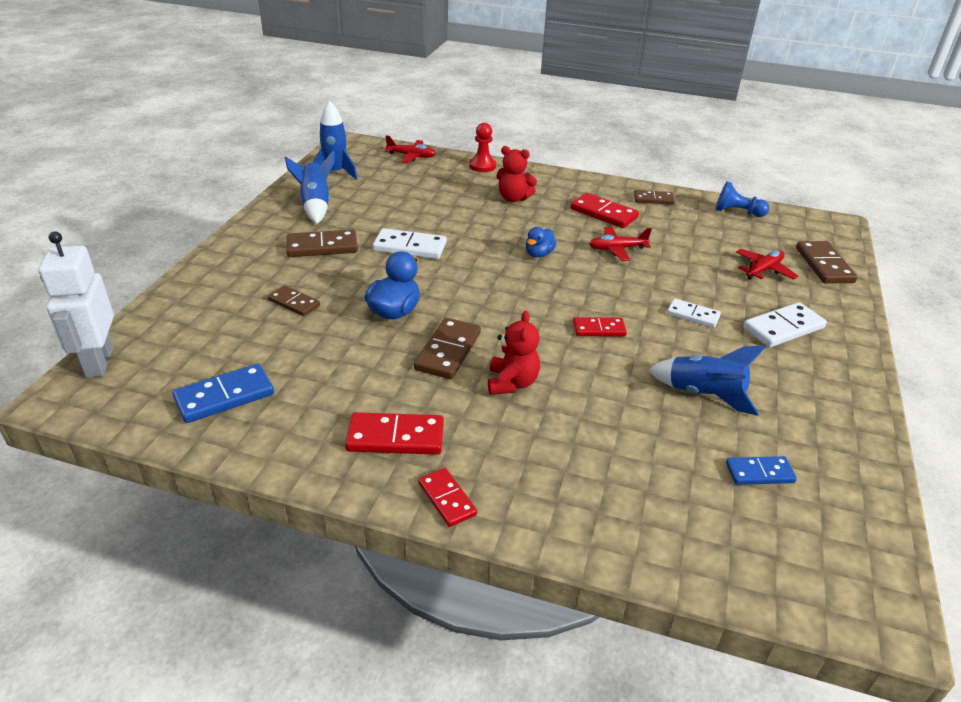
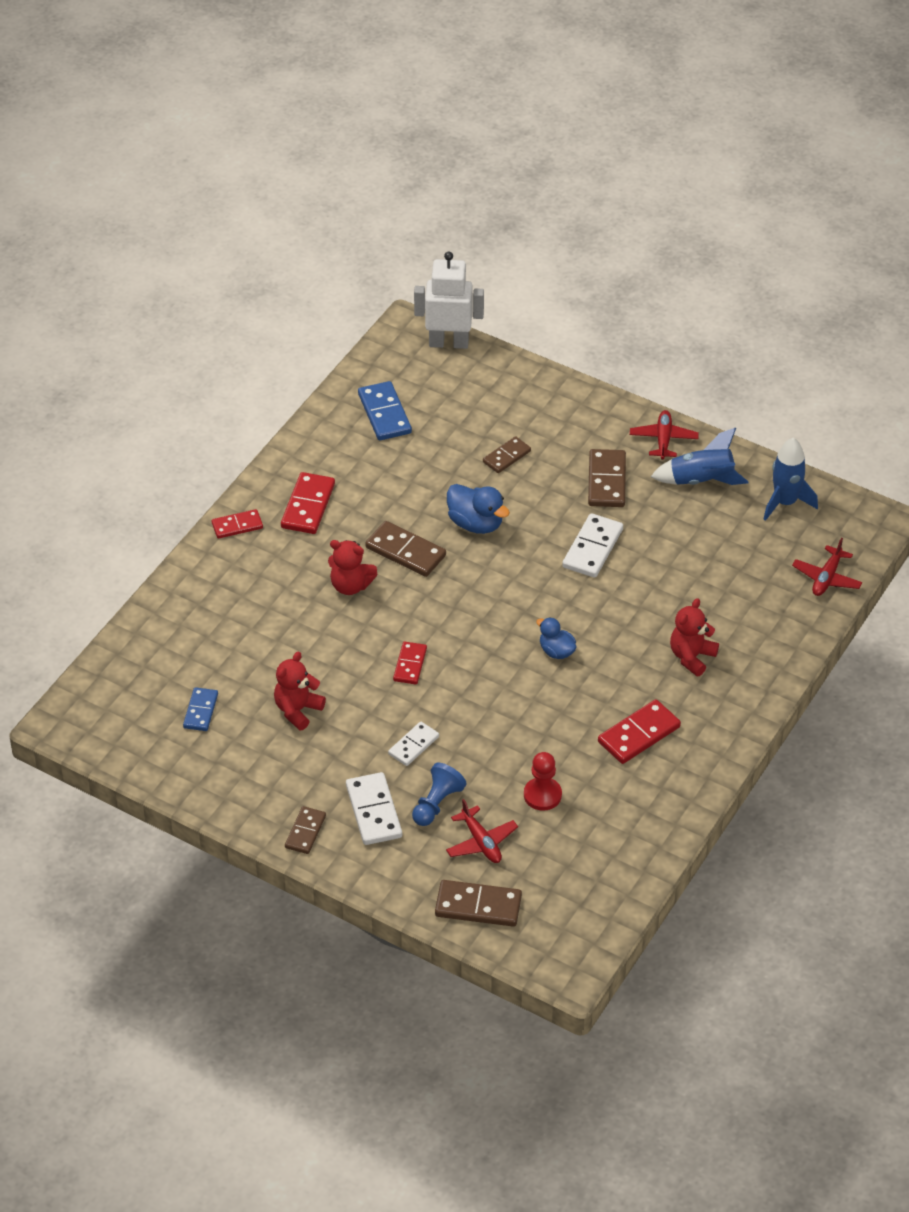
camera: 105 degrees right, 10 degrees up
red pawn [469,123,496,172] -> red pawn moved to [524,752,562,811]
red plane [589,227,652,261] -> red plane moved to [630,410,699,460]
brown domino [634,190,675,205] -> brown domino moved to [285,806,326,854]
blue rocket [649,346,766,416] -> red teddy bear [274,651,326,730]
blue pawn [716,181,769,217] -> blue pawn moved to [412,763,466,826]

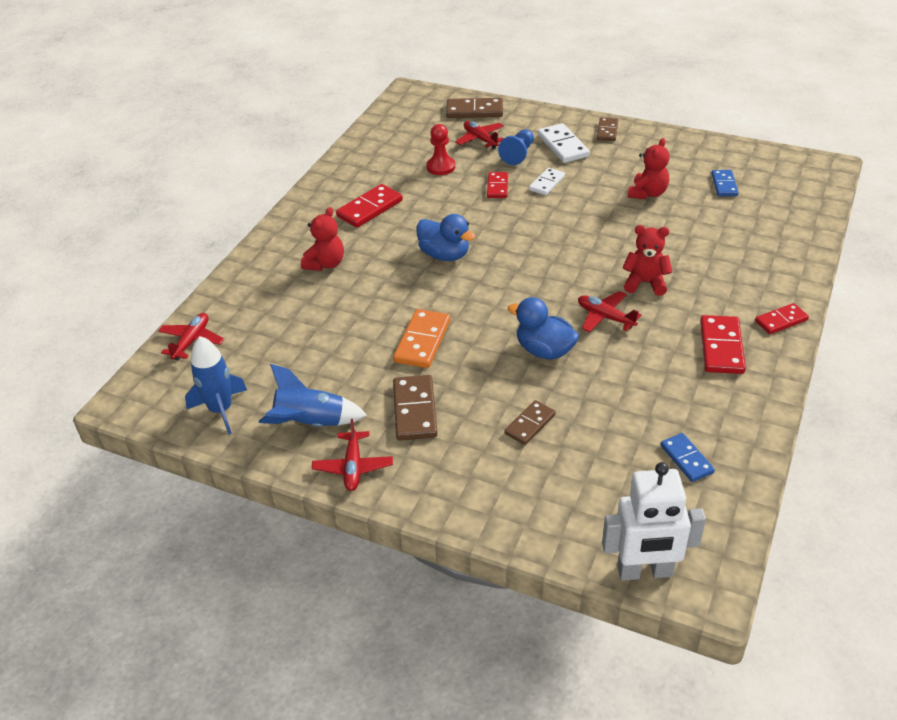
camera: 175 degrees right, 5 degrees down
blue domino [358,381,412,440] -> blue domino [660,433,715,482], size x0.64
brown domino [366,521,446,577] -> red plane [578,291,642,332]
red domino [393,641,427,684] -> red domino moved to [487,172,508,198]
blue duck [536,617,576,659] -> blue duck [416,214,475,261], size x1.55
white domino [562,513,623,578] -> orange domino [393,309,450,368]

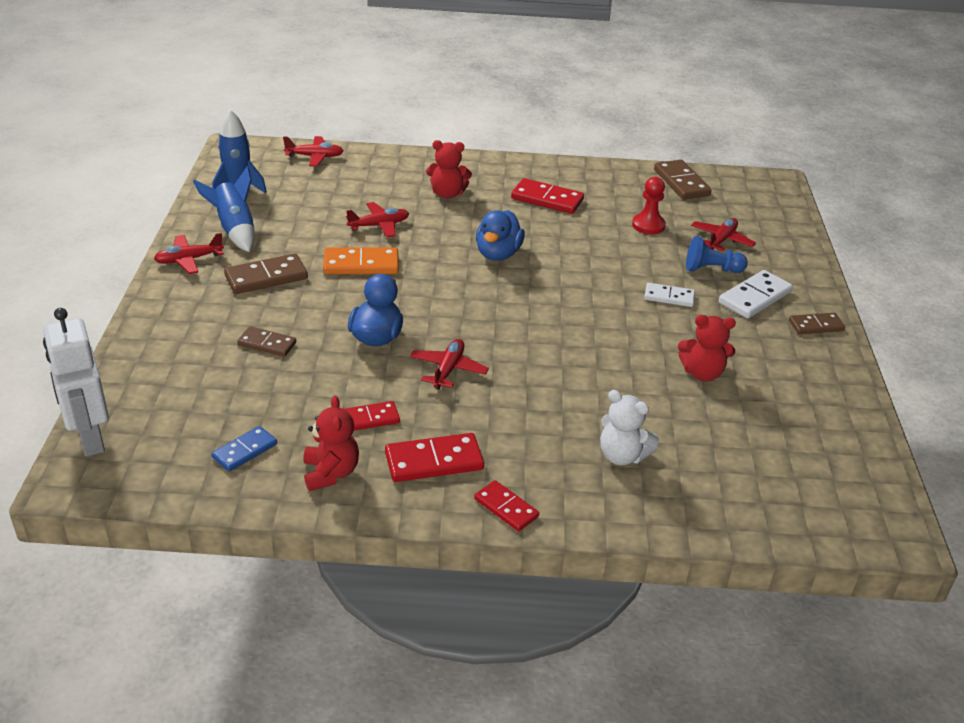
camera: 65 degrees right, 5 degrees down
brown domino [446,98,503,118] -> brown domino moved to [654,160,712,200]
red domino [487,172,508,198] -> red domino moved to [345,401,400,431]
red teddy bear [622,225,672,296] -> red teddy bear moved to [303,396,359,491]
blue domino [711,170,739,196] -> none
none -> red plane [346,202,409,238]
none -> white teddy bear [600,390,659,466]

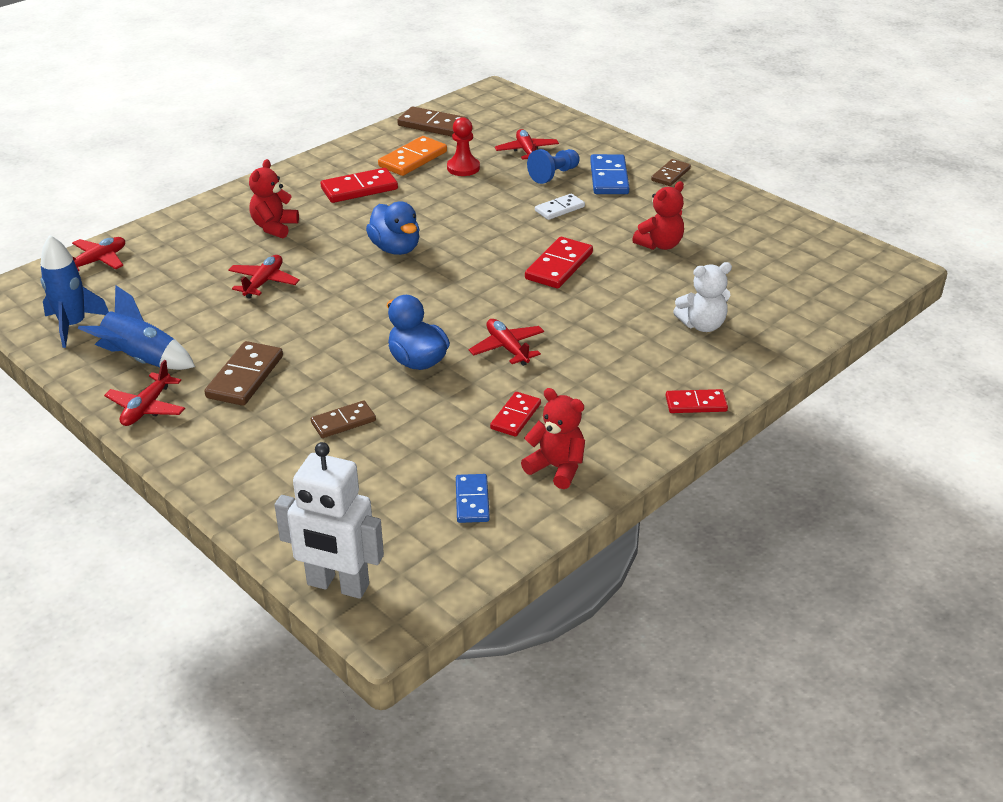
camera: 45 degrees left, 0 degrees up
orange domino [323,248,399,274] -> orange domino moved to [378,136,447,176]
red domino [385,433,484,482] -> red domino moved to [525,237,593,288]
red teddy bear [426,140,472,199] -> red teddy bear turned 150 degrees clockwise [249,159,299,238]
white domino [719,270,793,319] -> blue domino [590,154,629,194]

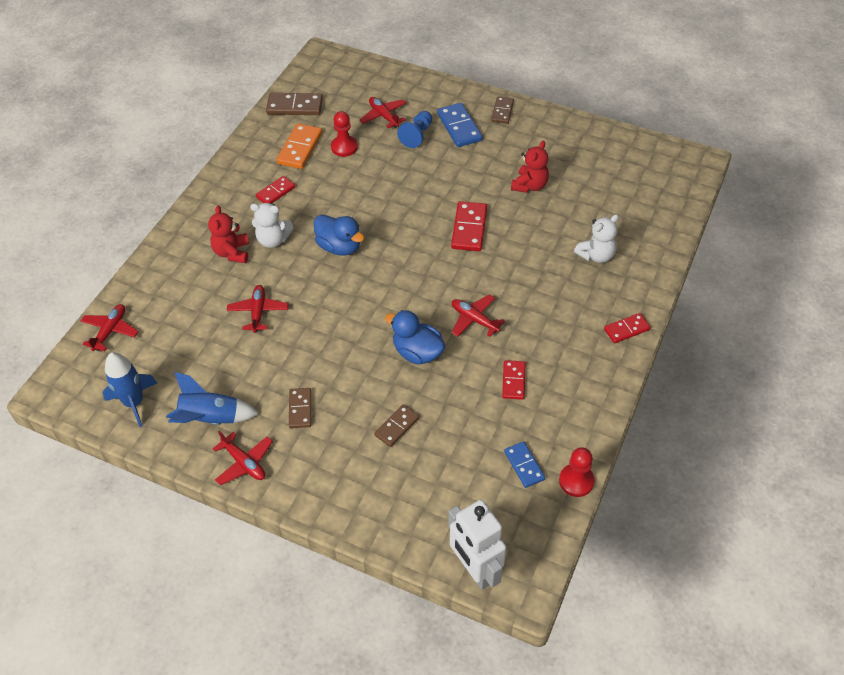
camera: 20 degrees left, 15 degrees up
red plane [104,360,185,426] -> red plane turned 45 degrees counterclockwise [213,431,273,485]
brown domino [204,341,283,406] -> brown domino [289,388,312,428], size x0.64
white robot [275,442,384,599] -> white robot turned 60 degrees clockwise [448,500,506,590]
red domino [321,168,398,203] -> red domino [256,176,296,203], size x0.64
red teddy bear [521,388,585,489] -> none
white domino [535,193,585,220] -> none
none -> white teddy bear [250,203,293,248]
none -> red pawn [559,447,595,497]

